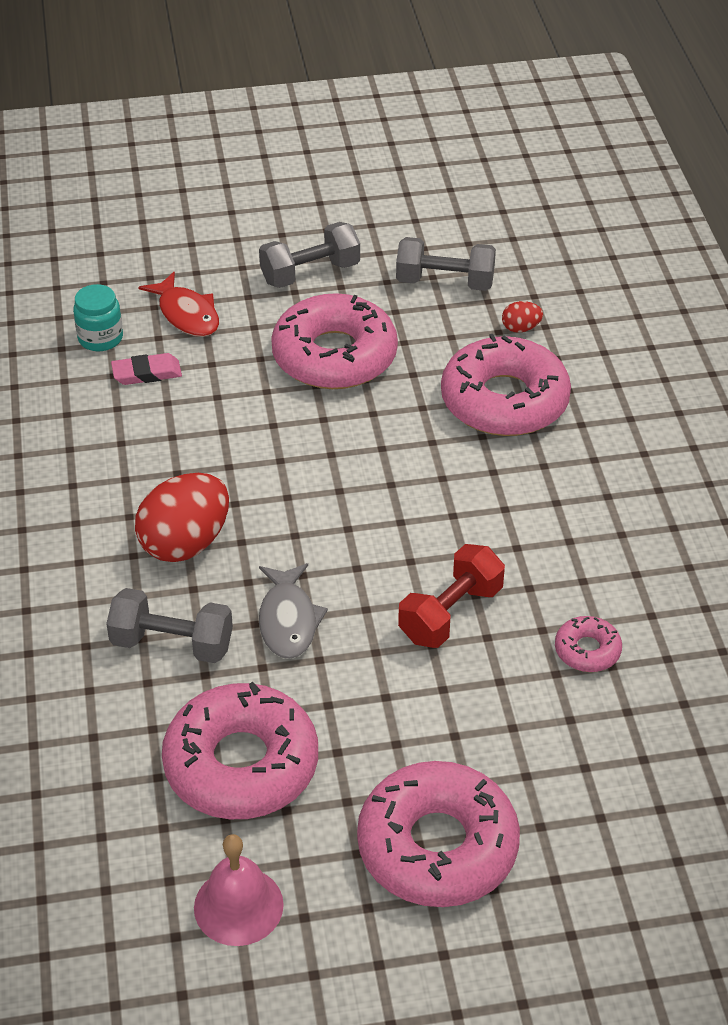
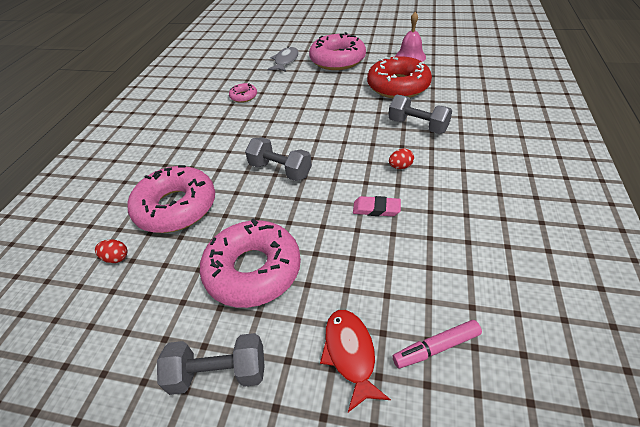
camera: 155 degrees left, 0 degrees up
turquoise jar [73,284,123,351] -> pink marker [392,320,482,368]
pink eraser [111,353,182,385] -> pink eraser moved to [353,196,401,217]
red egg [135,473,229,562] -> red egg [389,149,414,169], size x0.45
pink donut [162,682,318,819] -> red donut [367,56,432,98]
grey fish [259,563,328,659] -> grey fish moved to [267,47,298,72]
grey dumbbell [396,237,496,291] -> grey dumbbell moved to [245,137,312,181]
red dumbbell [398,544,505,648] -> none

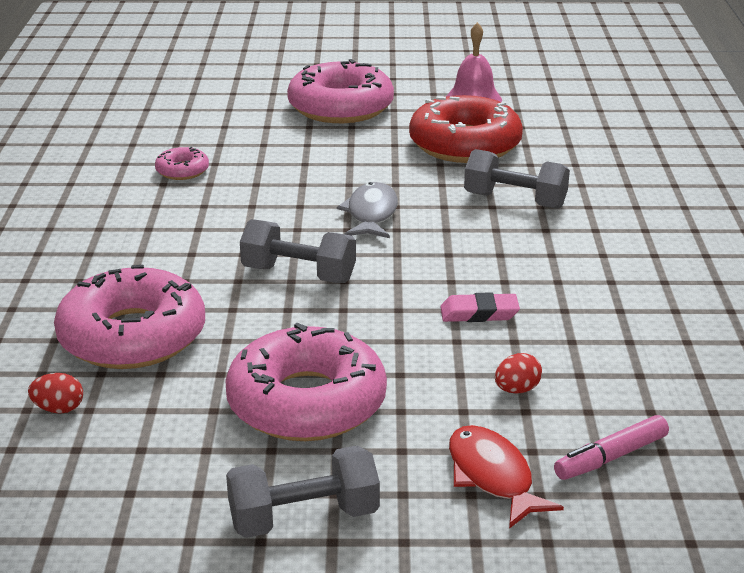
camera: 15 degrees left, 15 degrees down
grey fish [267,47,298,72] -> grey fish moved to [337,182,398,238]
red egg [389,149,414,169] -> red egg moved to [495,353,542,394]

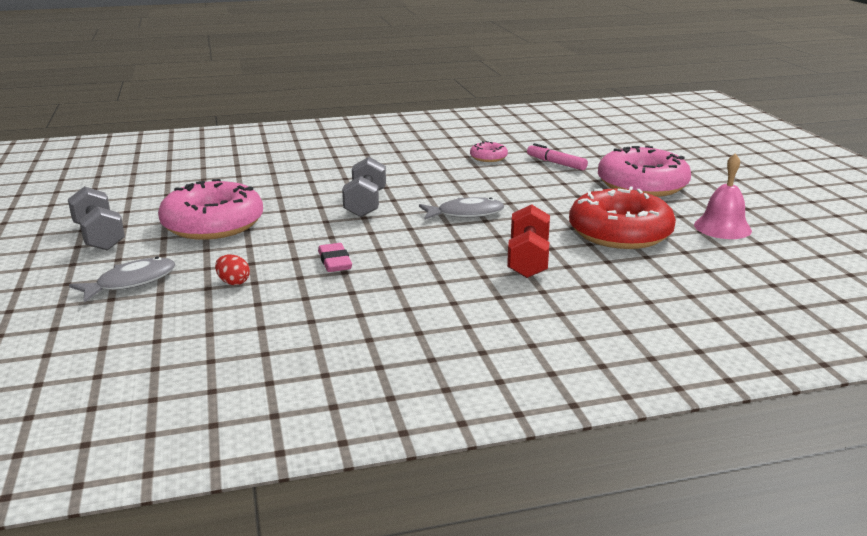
camera: 75 degrees right, 5 degrees down
red egg [28,373,83,414] -> none
pink donut [54,265,205,369] -> none
red fish [449,425,564,529] -> grey fish [69,257,175,302]
grey dumbbell [464,149,570,209] -> red dumbbell [507,204,550,278]
pink marker [554,415,669,480] -> pink marker moved to [527,143,588,170]

